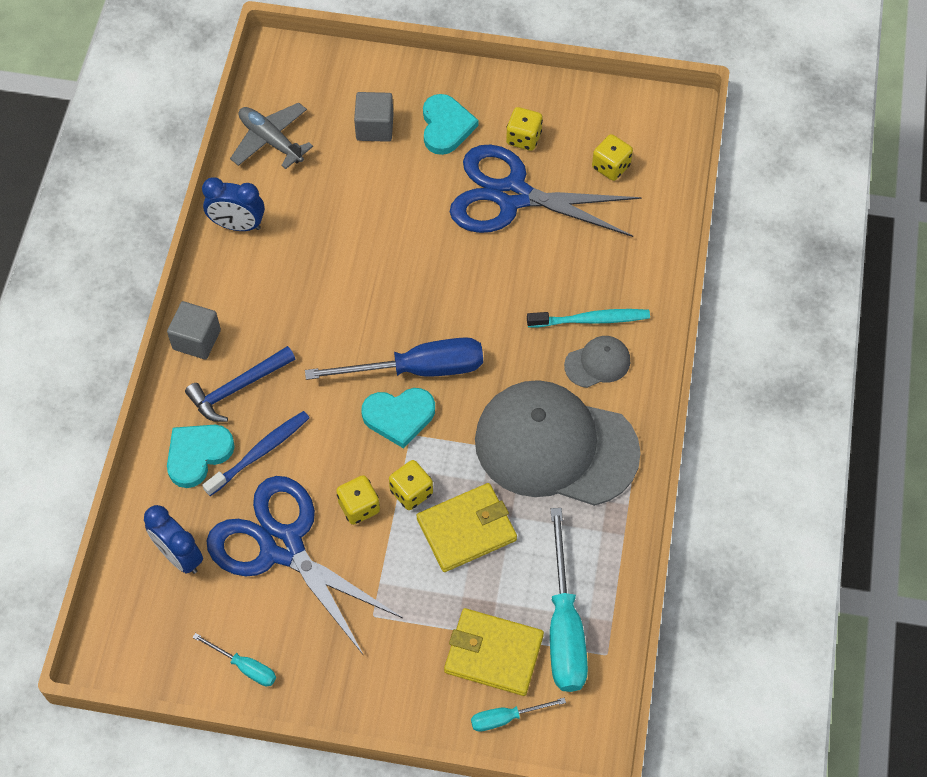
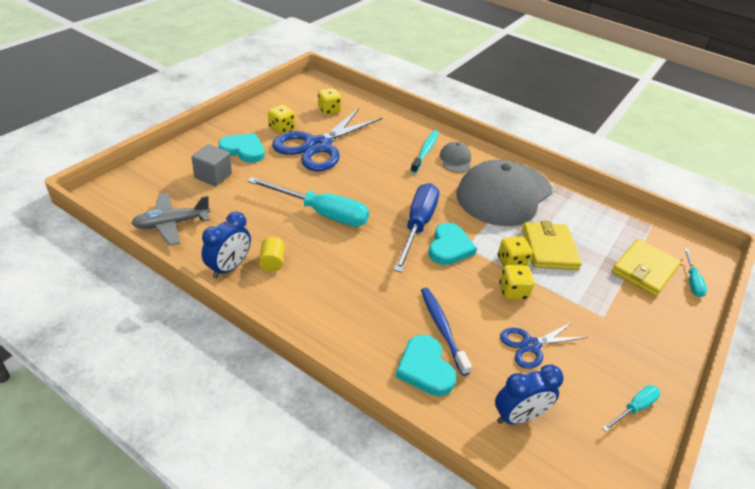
camera: 70 degrees left, 20 degrees down
grey cube [167,301,221,359] -> none
blue hammer [185,346,295,422] -> none
blue scissors [206,476,403,656] -> blue scissors [500,321,587,369], size x0.51
turquoise screwdriver [550,508,588,692] -> turquoise screwdriver moved to [248,177,369,227]
none -> yellow cylinder [259,237,285,272]

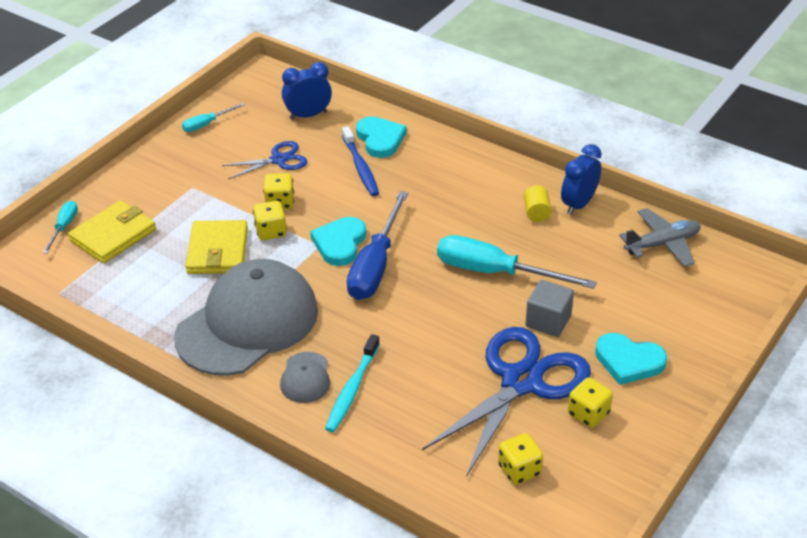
camera: 175 degrees left, 0 degrees up
grey cube [191,144,232,186] -> grey cube moved to [525,280,574,337]

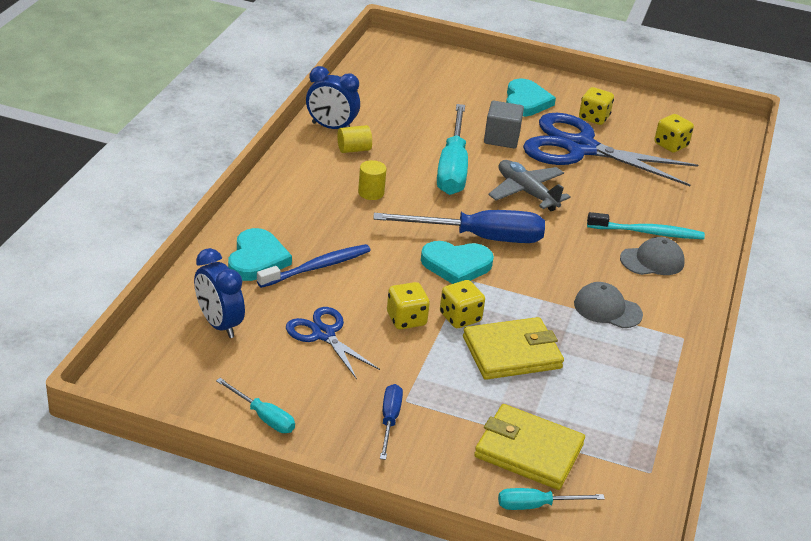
camera: 110 degrees left, 5 degrees down
grey cap [174,259,318,376] -> grey cap [574,282,643,328], size x0.42
turquoise heart [356,116,407,158] -> turquoise heart turned 135 degrees clockwise [228,228,292,281]
grey plane [619,208,701,267] -> grey plane moved to [488,160,571,211]
none -> yellow cylinder [358,160,386,200]
none -> blue screwdriver [380,384,403,460]

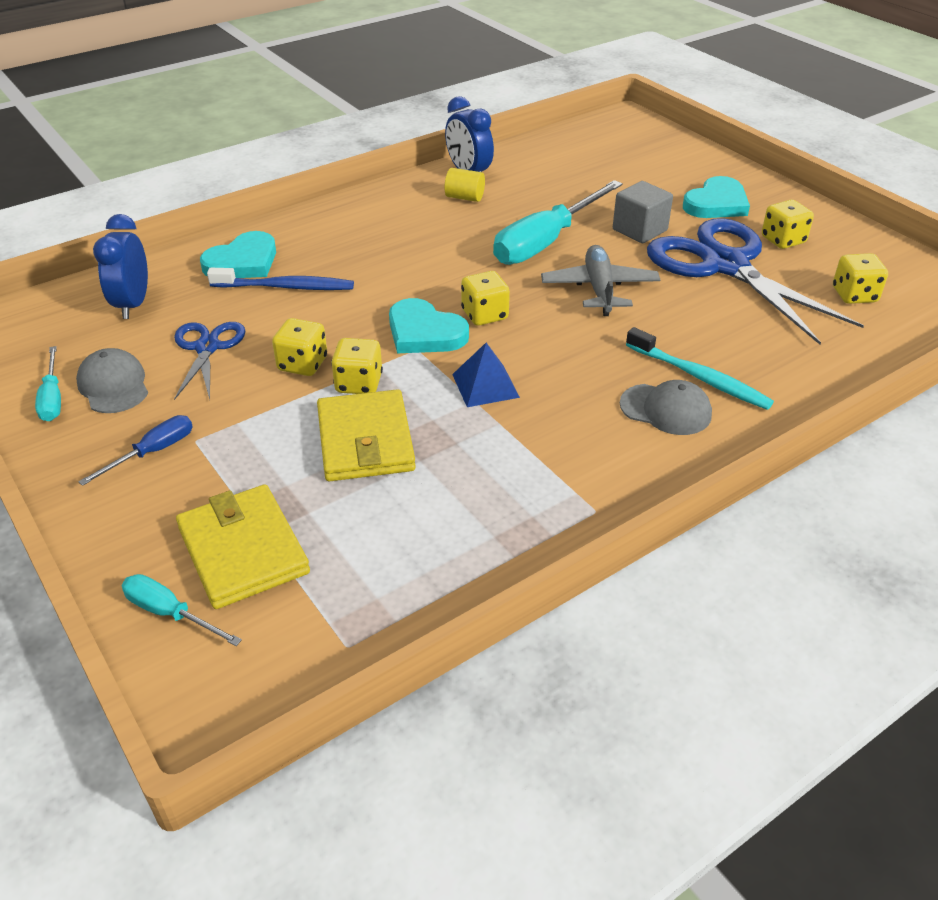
camera: 40 degrees right, 5 degrees up
yellow cylinder [358,160,386,200] -> none
blue screwdriver [373,210,545,243] -> yellow dice [461,271,510,326]
yellow wallet [463,317,564,380] -> yellow wallet turned 60 degrees clockwise [317,389,416,481]
grey cap [574,282,643,328] -> grey cap moved to [76,348,148,413]
none -> blue pyramid [452,343,520,407]

